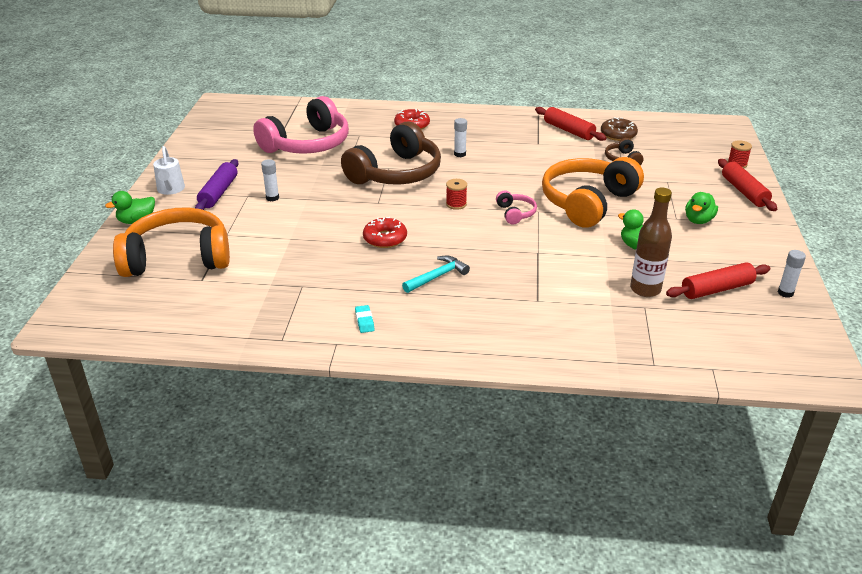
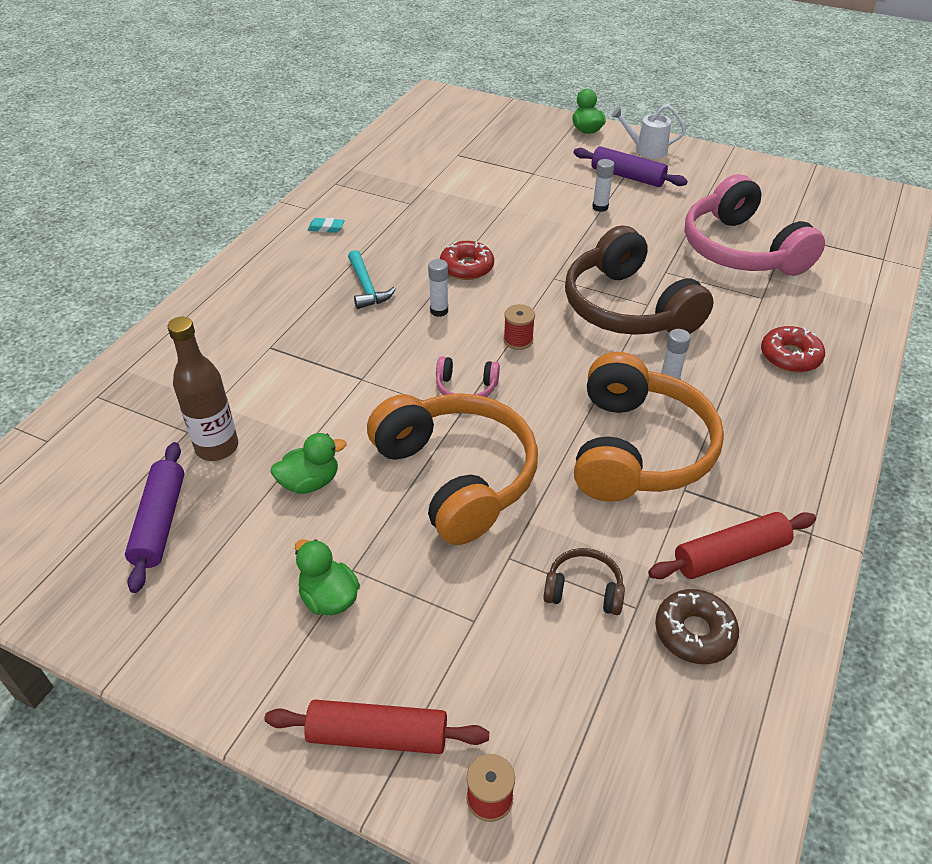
camera: 110 degrees right, 10 degrees up
orange headphones [113,208,230,277] -> orange headphones moved to [574,352,724,502]
red rolling pin [666,262,770,299] -> purple rolling pin [125,442,184,593]
white glue stick [778,250,806,298] -> white glue stick moved to [428,259,448,317]

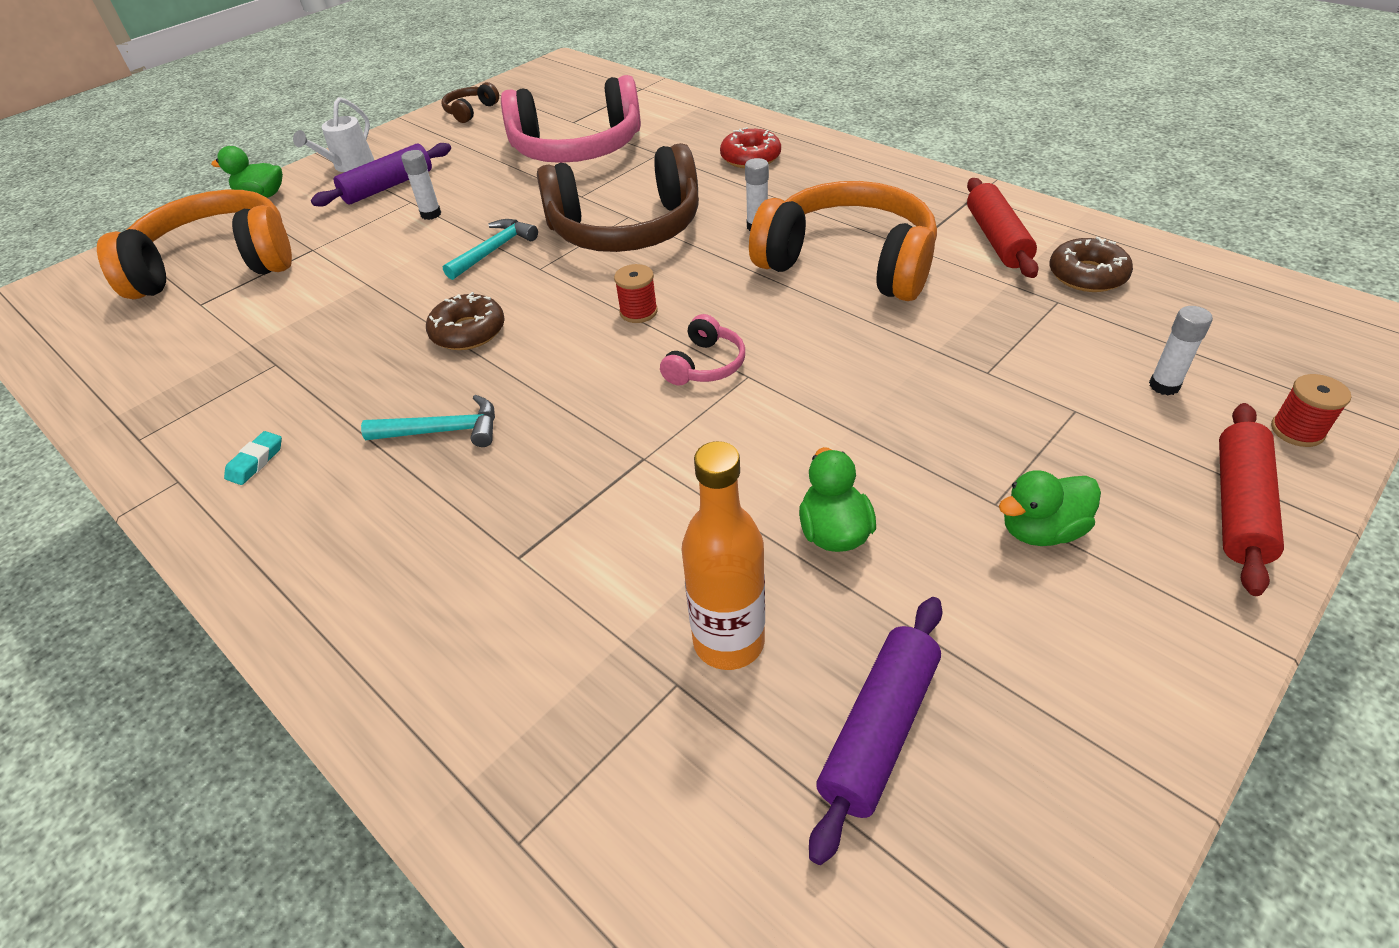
camera: 70 degrees left, 0 degrees up
purple rolling pin [125,442,184,593] -> purple rolling pin turned 75 degrees counterclockwise [809,597,943,865]
brown bottle [167,317,238,461] -> orange bottle [682,441,765,670]
orange headphones [367,393,538,545] -> orange headphones moved to [97,190,292,299]
white glue stick [428,259,448,317] -> white glue stick moved to [1149,306,1213,395]
red donut [440,241,494,280] -> brown donut [426,292,505,350]
brown headphones [543,548,625,615] -> brown headphones moved to [441,82,499,123]
none -> turquoise hammer [443,219,538,280]

